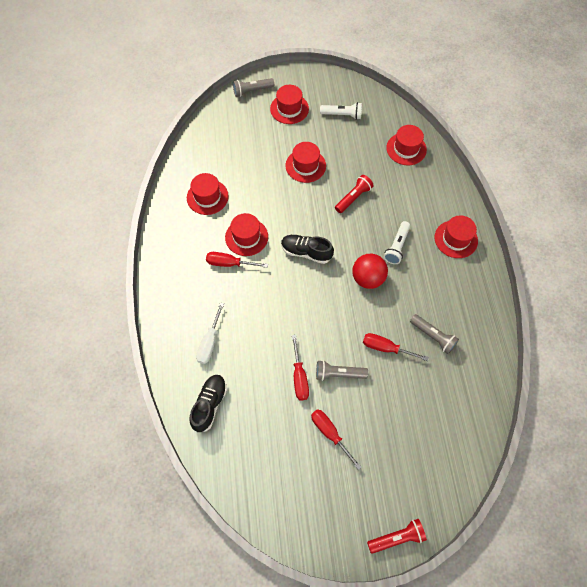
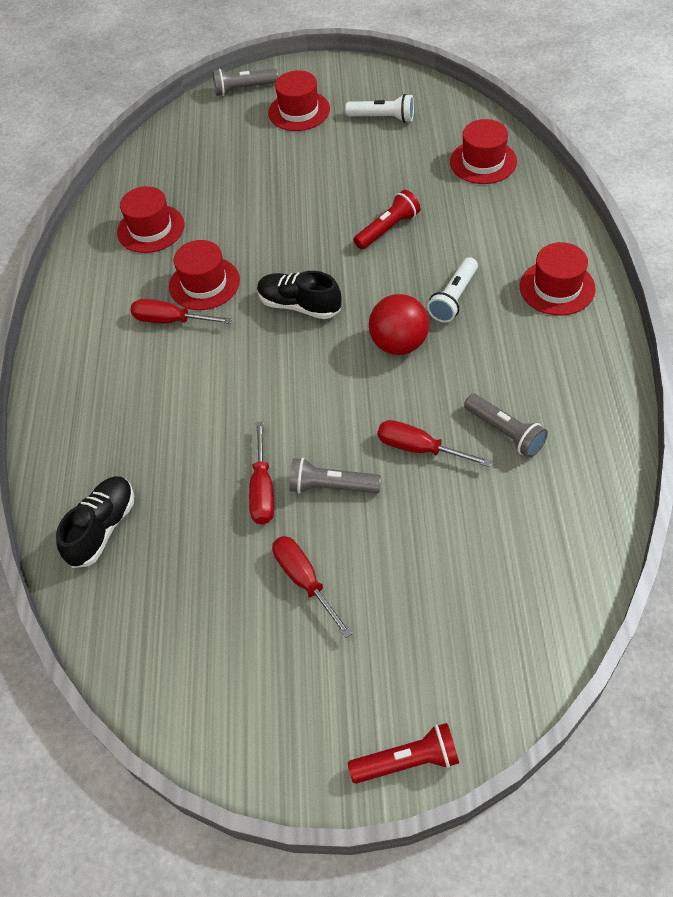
camera: 10 degrees right, 10 degrees down
white screwdriver [196,302,224,364] -> none
red hat [286,142,326,183] -> none

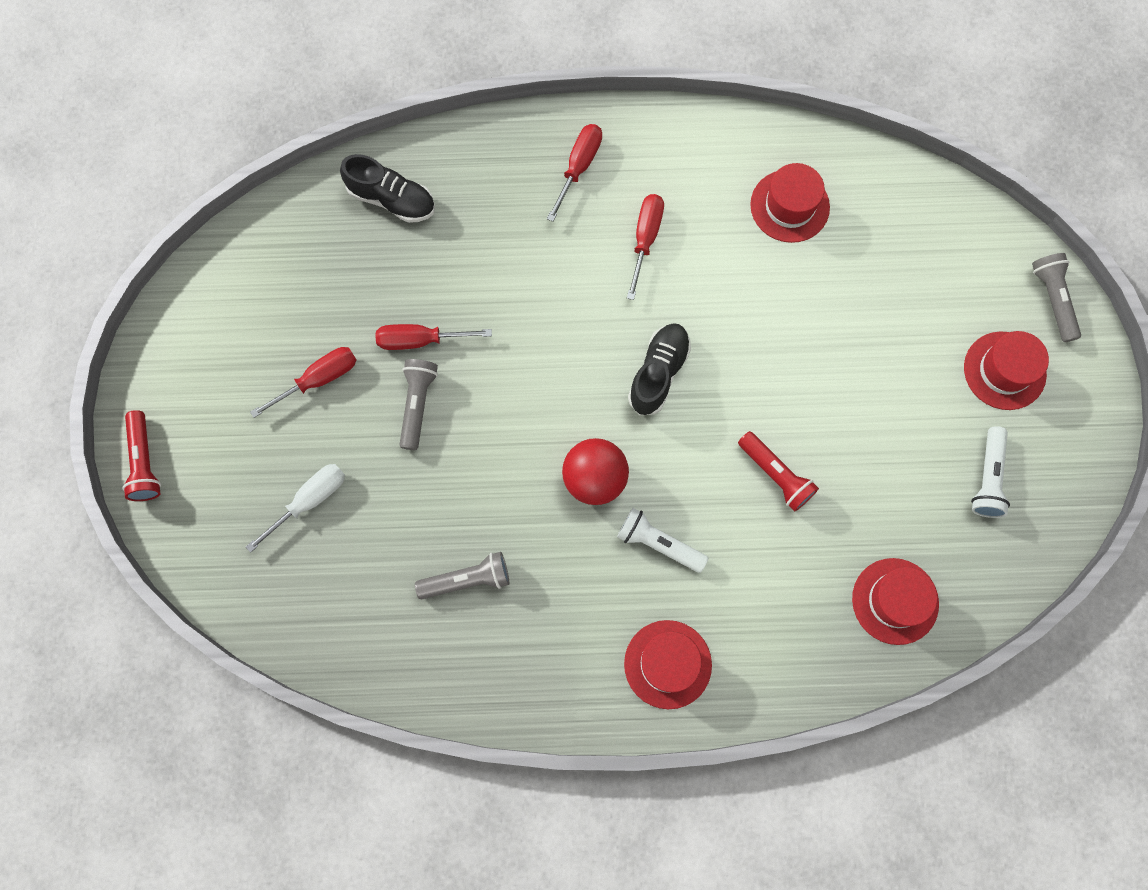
camera: 85 degrees right, 20 degrees up
red hat [169,240,240,310] -> none
red screwdriver [377,420,492,467] -> red screwdriver moved to [547,124,602,222]
grey flashlight [464,394,548,458] -> grey flashlight turned 150 degrees counterclockwise [415,552,509,599]
none -> white screwdriver [246,464,345,553]

